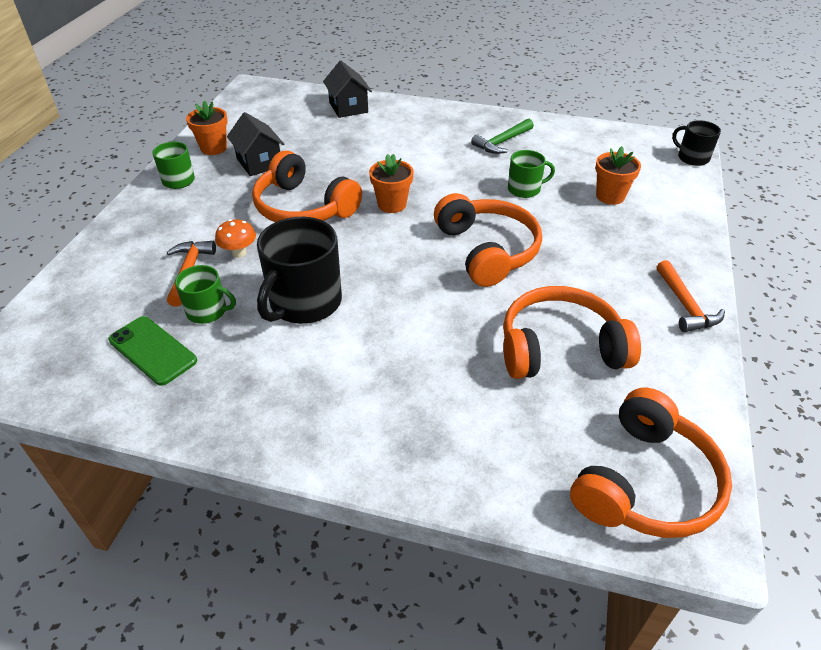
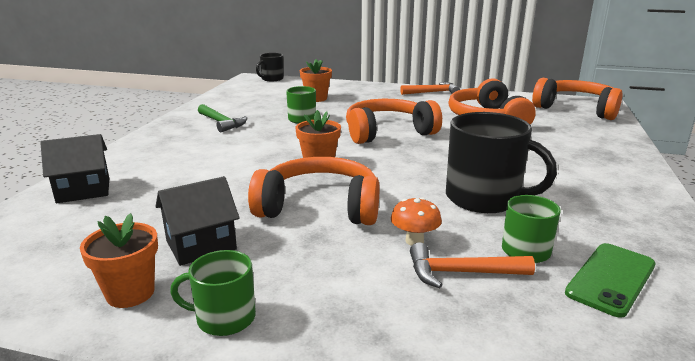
camera: 90 degrees left, 20 degrees down
orange headphones [252,151,362,222] -> orange headphones turned 120 degrees counterclockwise [248,157,380,225]

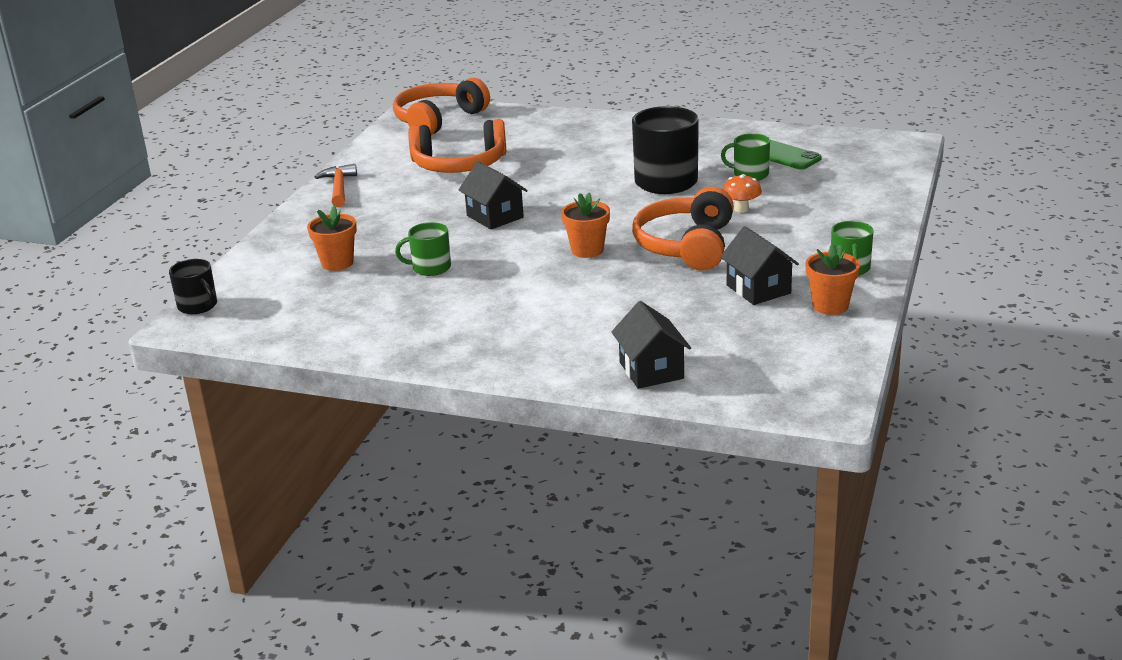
camera: 85 degrees left, 5 degrees up
green hammer [198,104,247,132] -> none
orange headphones [346,99,442,144] -> black house [459,161,528,230]
orange hammer [410,242,535,288] -> none

